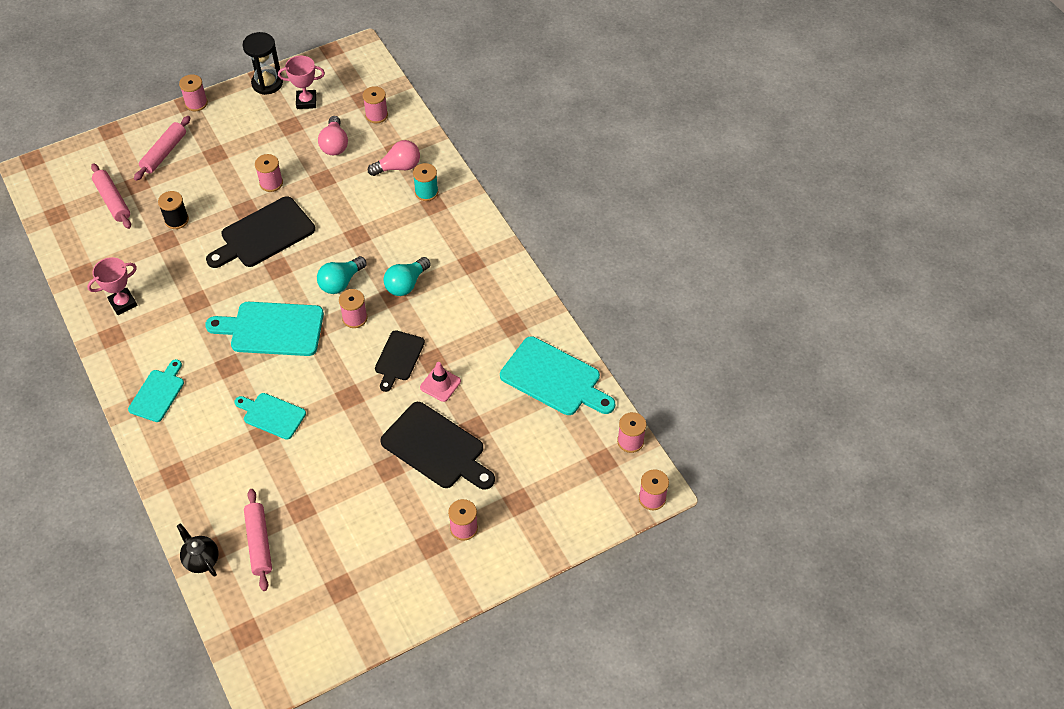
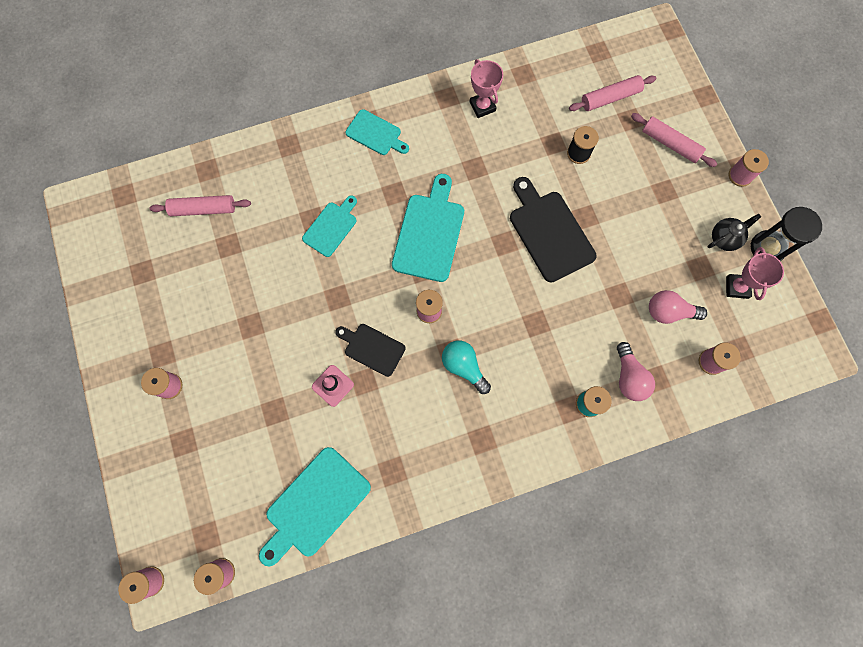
camera: 100 degrees right, 20 degrees up
black teapot [177,523,219,577] -> black teapot moved to [708,214,761,251]
pink spool [255,154,283,192] -> none
turquoise light bulb [317,256,367,294] -> none
black cutting board [380,402,495,490] -> none

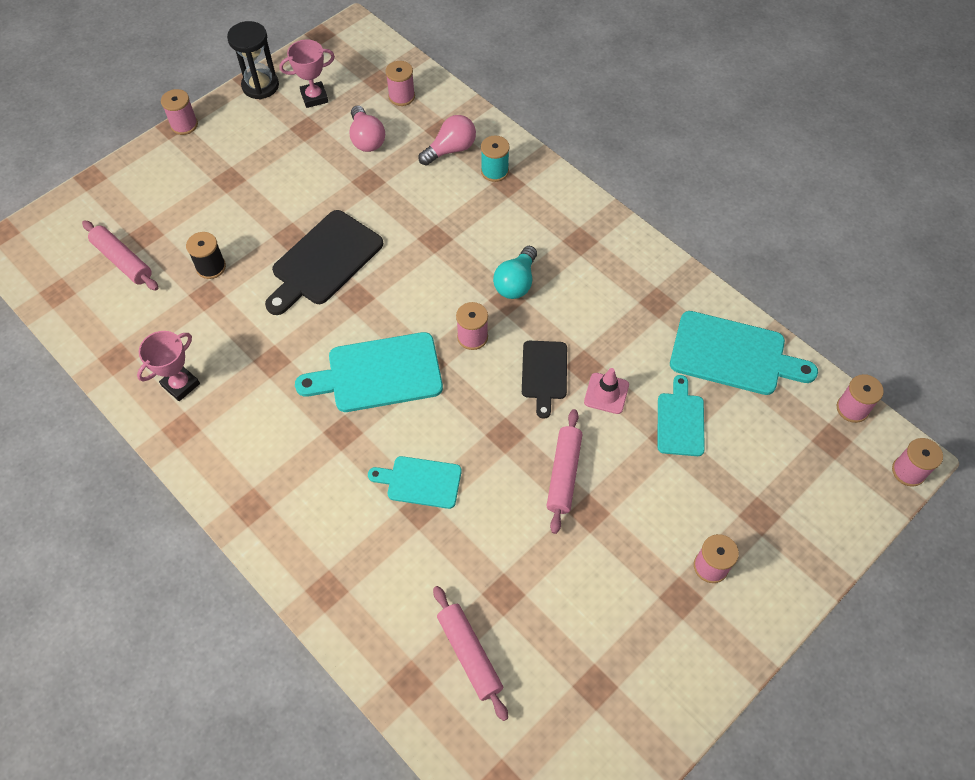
camera: 115 degrees left, 15 degrees down
turquoise cutting board [345,109,409,155] -> turquoise cutting board moved to [657,375,705,456]
pink rolling pin [631,113,717,167] -> pink rolling pin moved to [546,409,582,534]
black teapot [708,214,761,251] -> none

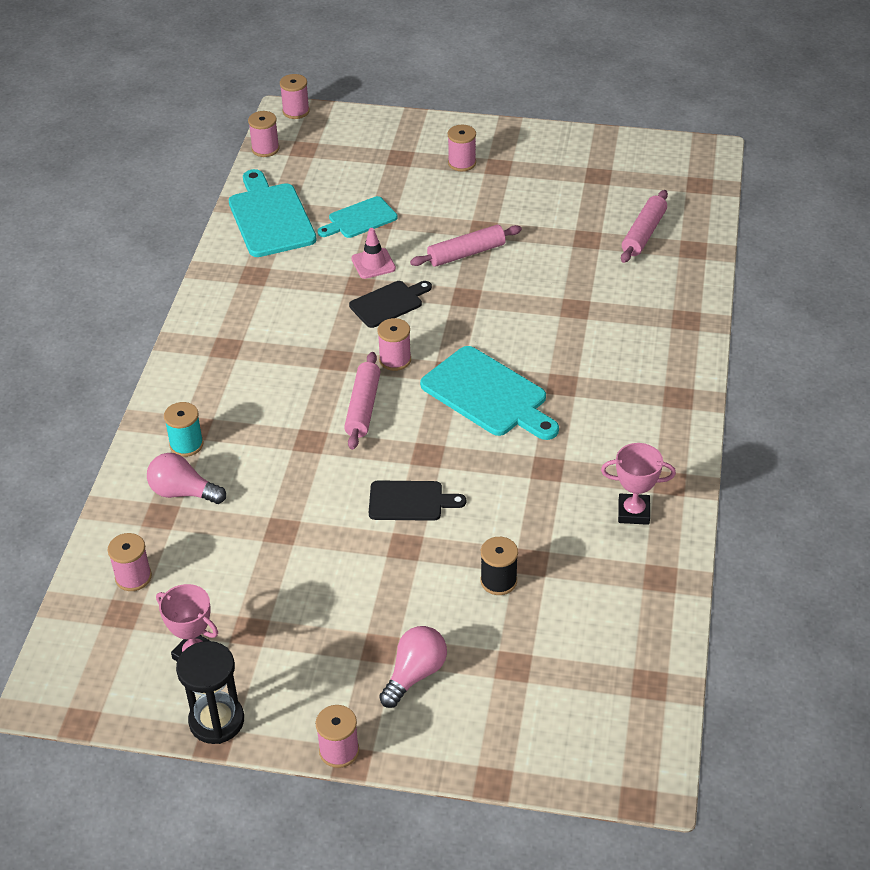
camera: 125 degrees left, 15 degrees down
pink rolling pin [82,220,158,291] -> pink rolling pin moved to [344,352,380,450]
black cutting board [265,210,383,315] -> black cutting board [369,481,466,521], size x0.60
pink light bulb [350,105,385,152] -> pink light bulb moved to [379,626,447,708]
turquoise cutting board [368,456,462,509] -> none
turquoise light bulb [493,246,537,299] -> none

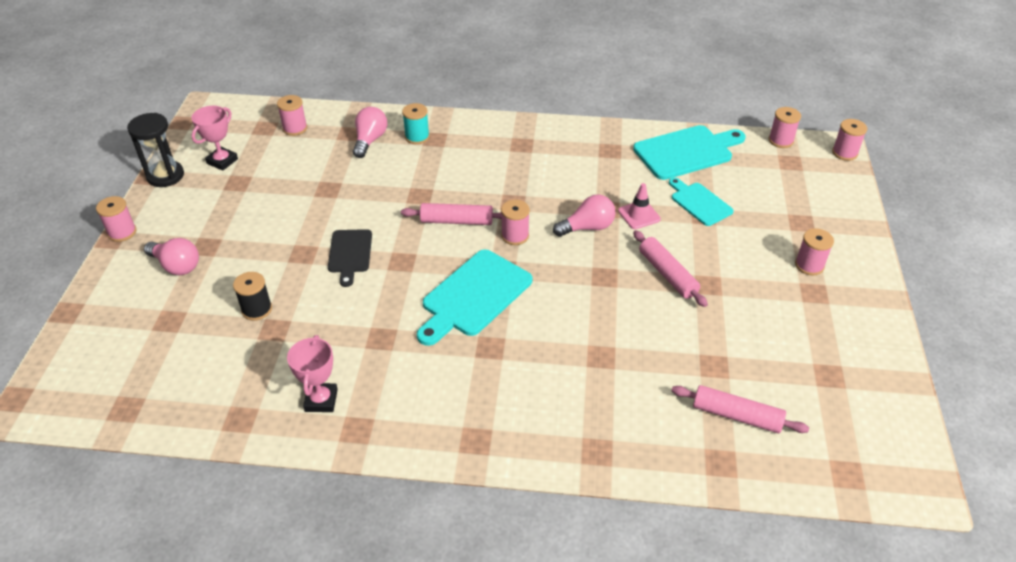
camera: 85 degrees right, 0 degrees up
black cutting board [349,281,432,328] -> pink light bulb [553,194,615,237]

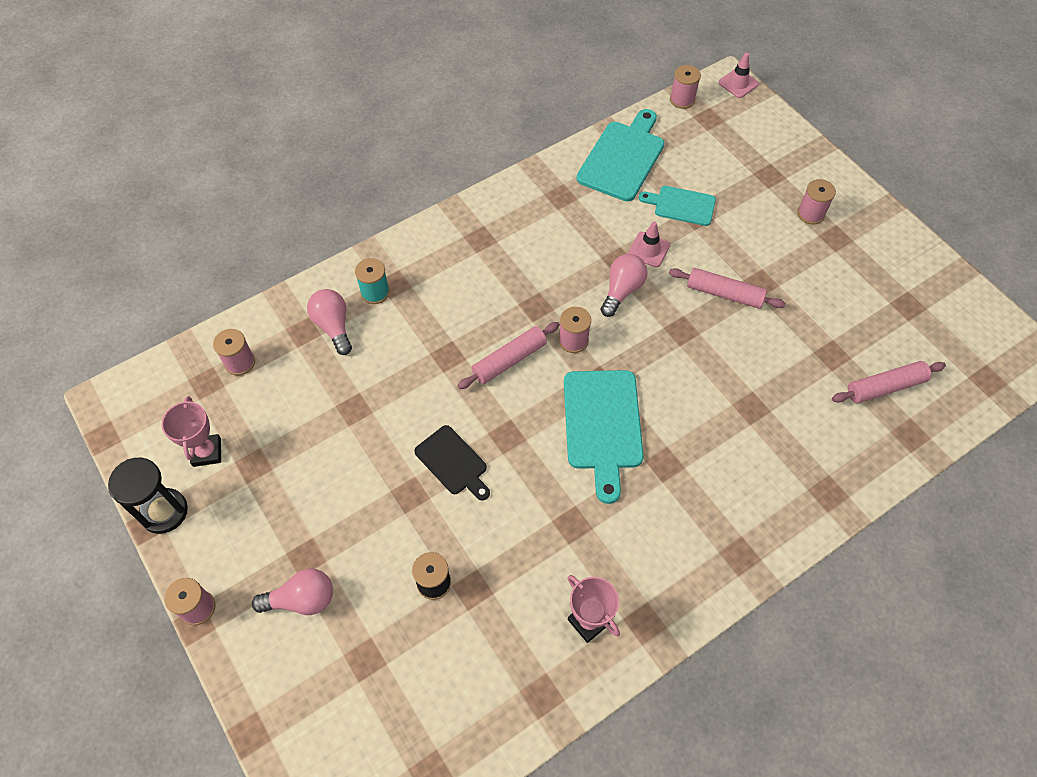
camera: 40 degrees left, 15 degrees up
pink spool [832,119,867,161] -> pink traffic cone [718,53,759,98]

